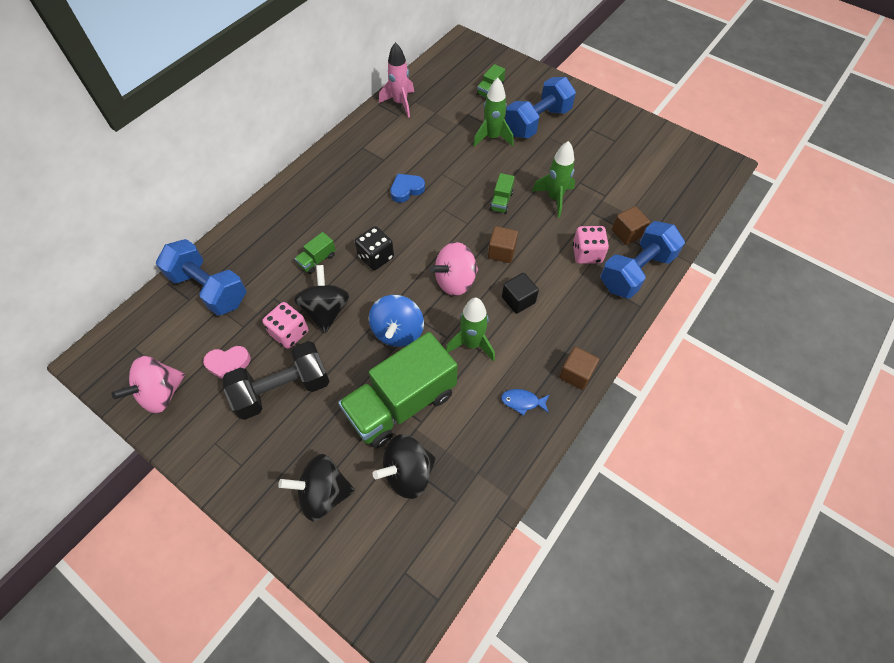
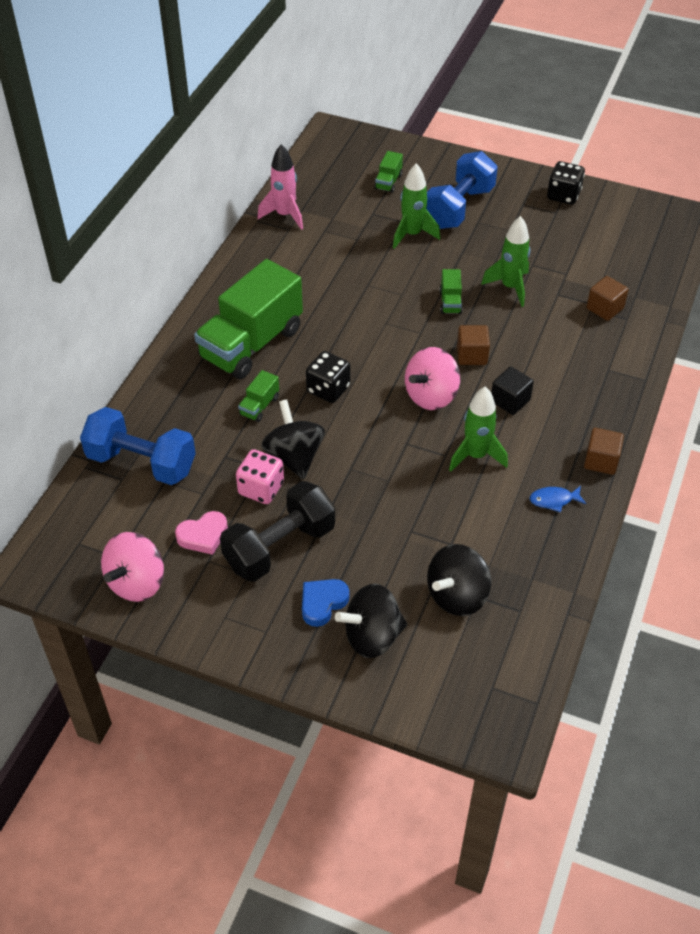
camera: 15 degrees left, 10 degrees down
green truck [338,332,458,448] -> green truck moved to [194,259,303,379]
blue spinning top [369,295,424,347] -> none
blue heart [390,174,425,203] -> blue heart moved to [302,579,349,627]
pink dice [573,226,609,264] -> none
blue dumbbell [600,221,685,299] -> none
none -> black dice [547,161,585,205]

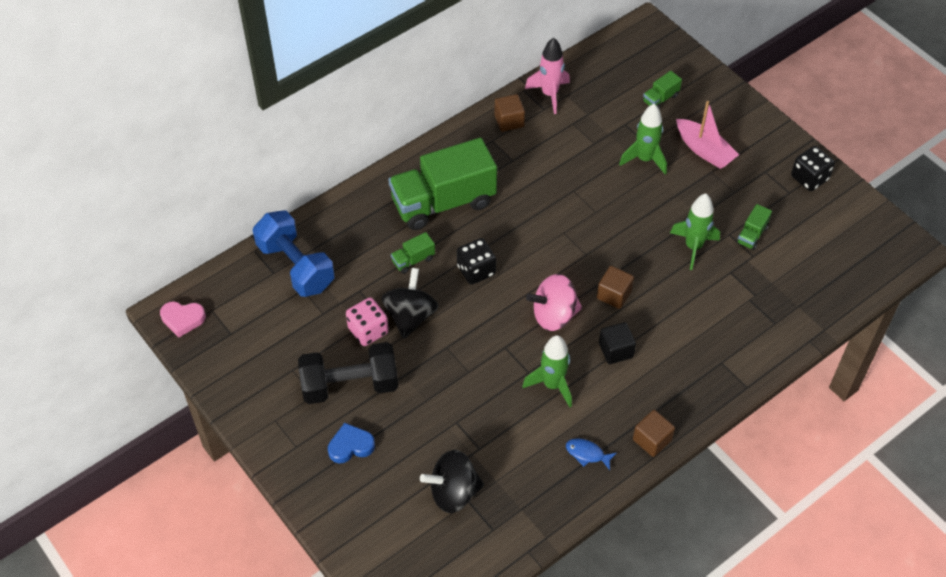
camera: 30 degrees right, 5 degrees up
pink spinning top [101,532,164,602] -> none
pink heart [175,511,228,555] -> pink heart moved to [160,301,206,337]
black spinning top [335,583,407,658] -> none
blue dumbbell [426,151,498,229] -> pink boat [676,101,739,169]
green truck [439,269,463,314] -> green truck moved to [736,204,772,250]
brown cube [587,276,629,321] -> brown cube moved to [494,94,525,132]

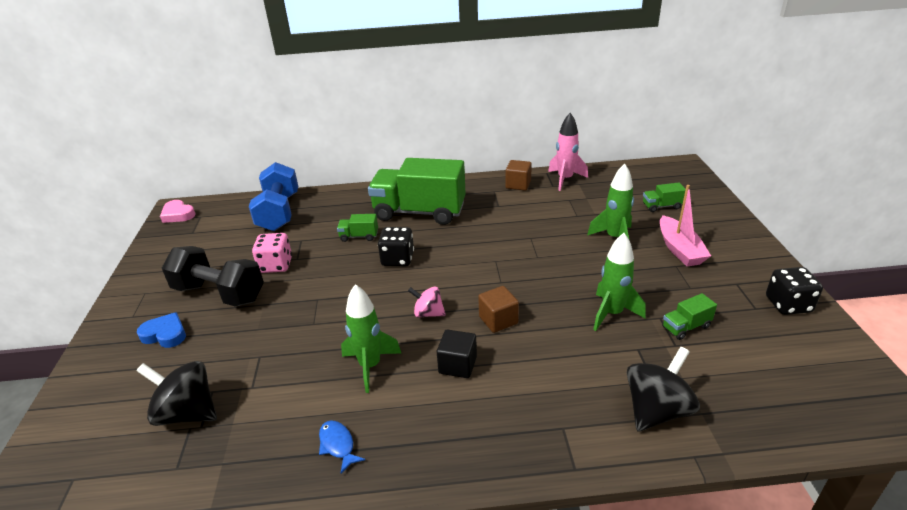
camera: 35 degrees right, 20 degrees down
black spinning top [381,268,439,339] -> black spinning top moved to [627,347,700,431]
pink spinning top [526,274,582,331] -> pink spinning top [408,286,446,318], size x0.60
brown cube [633,410,675,457] -> none

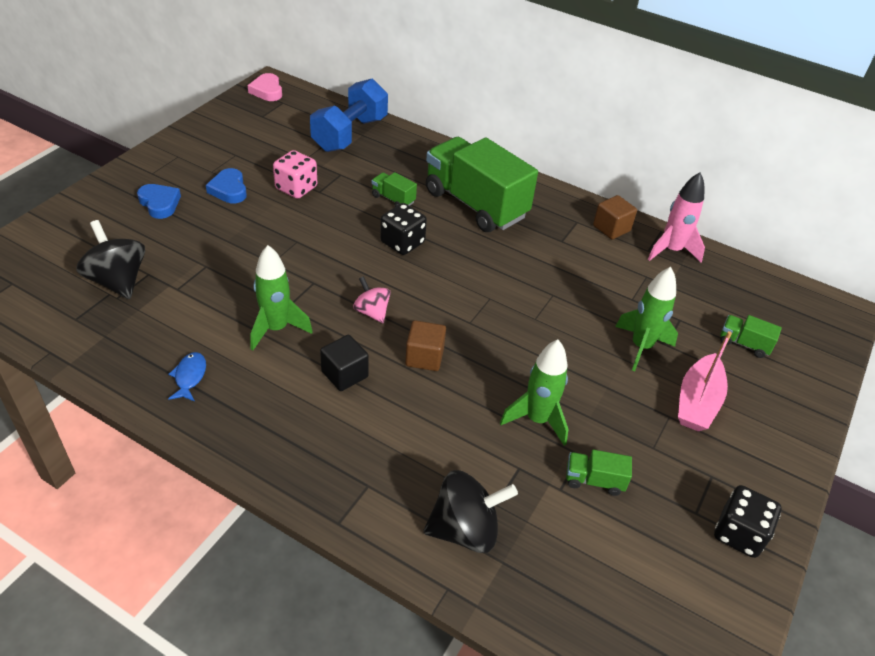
camera: 30 degrees right, 10 degrees up
black dumbbell [162,246,264,307] -> blue heart [206,168,247,203]

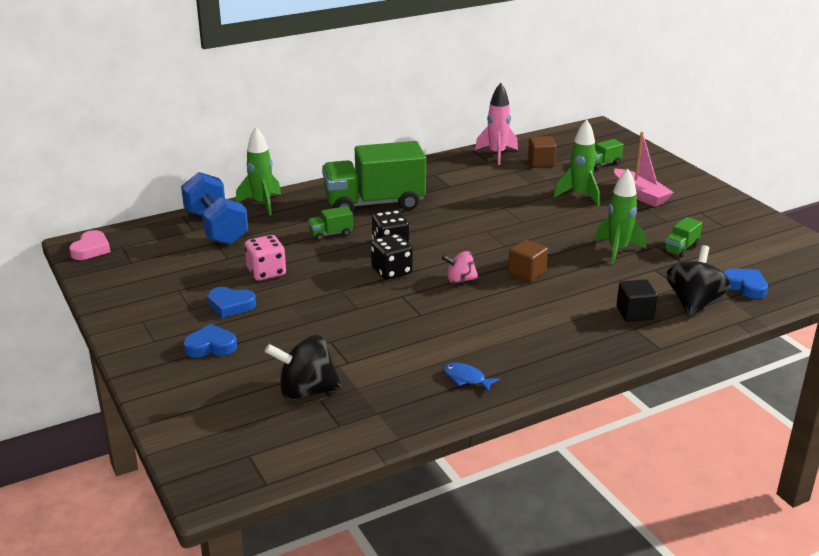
camera: 55 degrees left, 15 degrees down
pink heart [248,73,282,101] -> pink heart turned 90 degrees counterclockwise [69,230,111,260]
green rocket [250,245,313,350] -> green rocket moved to [236,127,281,216]
black cube [320,335,369,391] -> black cube moved to [616,279,657,322]
brown cube [593,195,637,240] -> brown cube moved to [528,136,557,167]
black dice [714,485,782,558] -> black dice moved to [371,234,413,280]
none -> blue heart [723,268,768,299]

